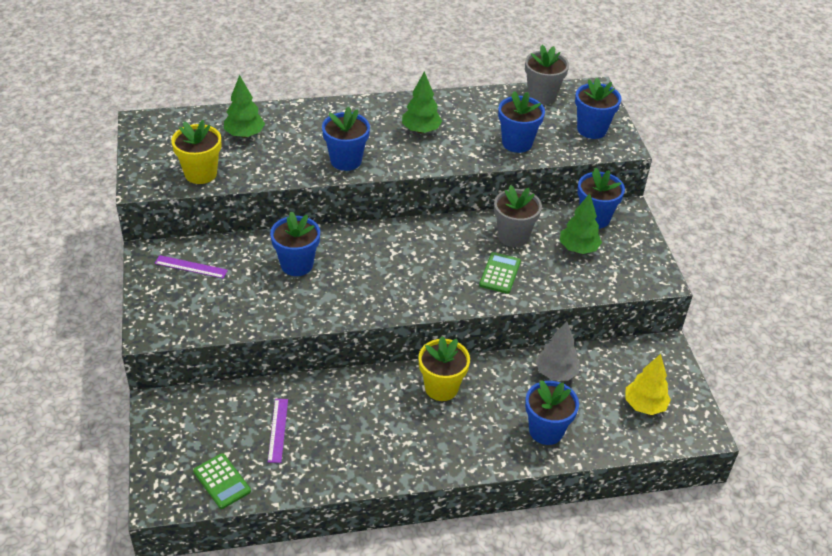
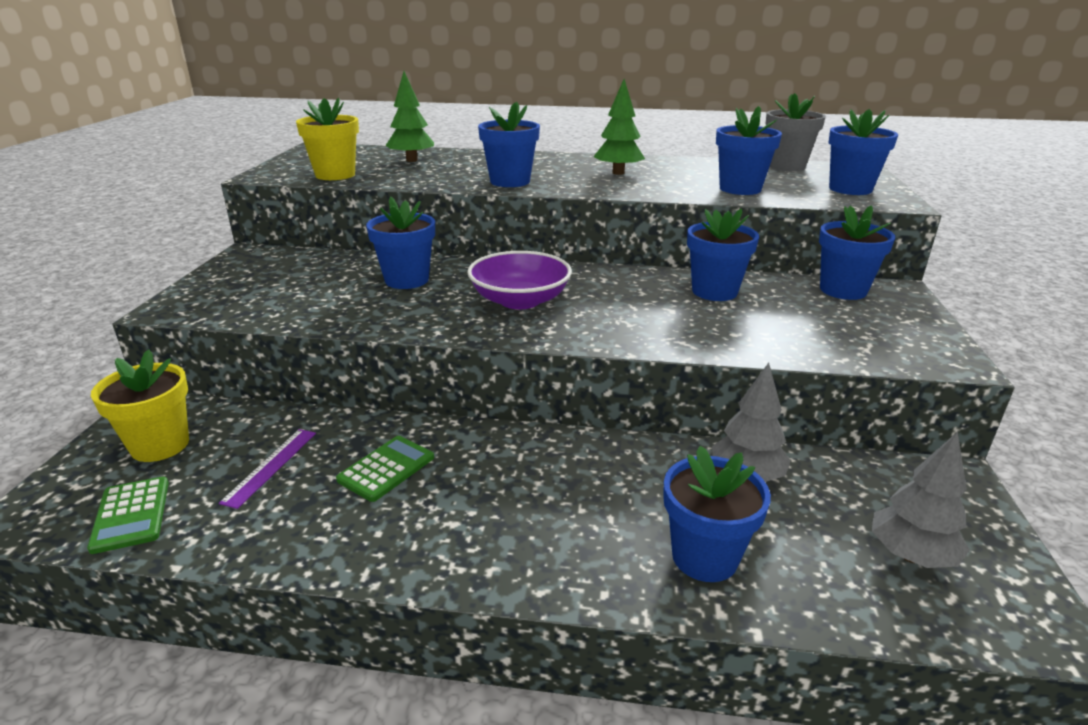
camera: 20 degrees right, 15 degrees down
purple ruler [155,255,228,278] -> none
yellow flower pot [418,336,470,401] -> yellow flower pot moved to [91,349,189,462]
green calculator [479,252,521,294] -> green calculator moved to [336,436,434,502]
grey flower pot [494,185,542,247] -> blue flower pot [687,208,759,301]
green tree [560,193,602,254] -> none
yellow tree [625,354,671,415] -> grey tree [872,432,970,568]
none -> purple bowl [467,251,572,309]

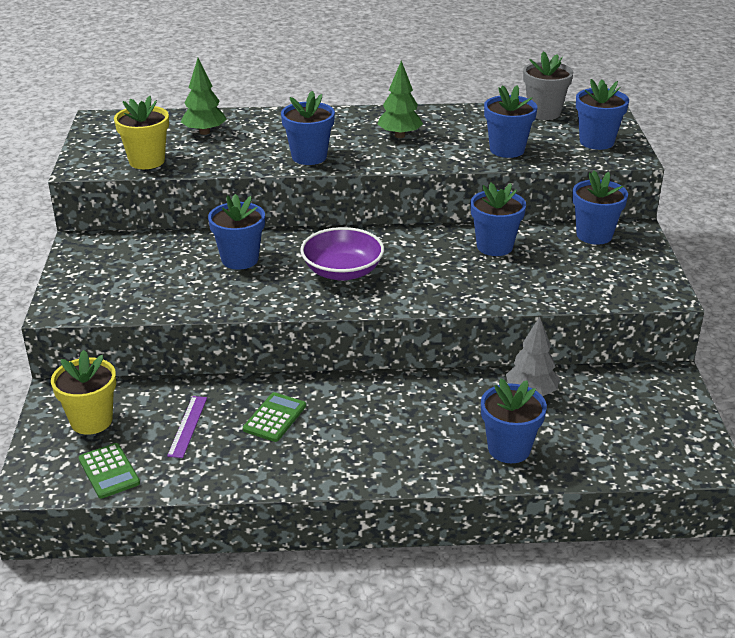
camera: 10 degrees left, 5 degrees up
grey tree [872,432,970,568] -> none

